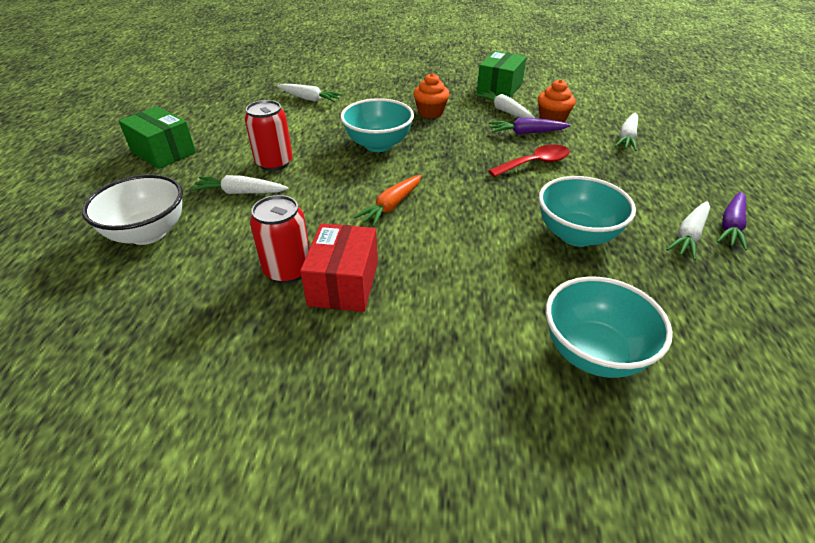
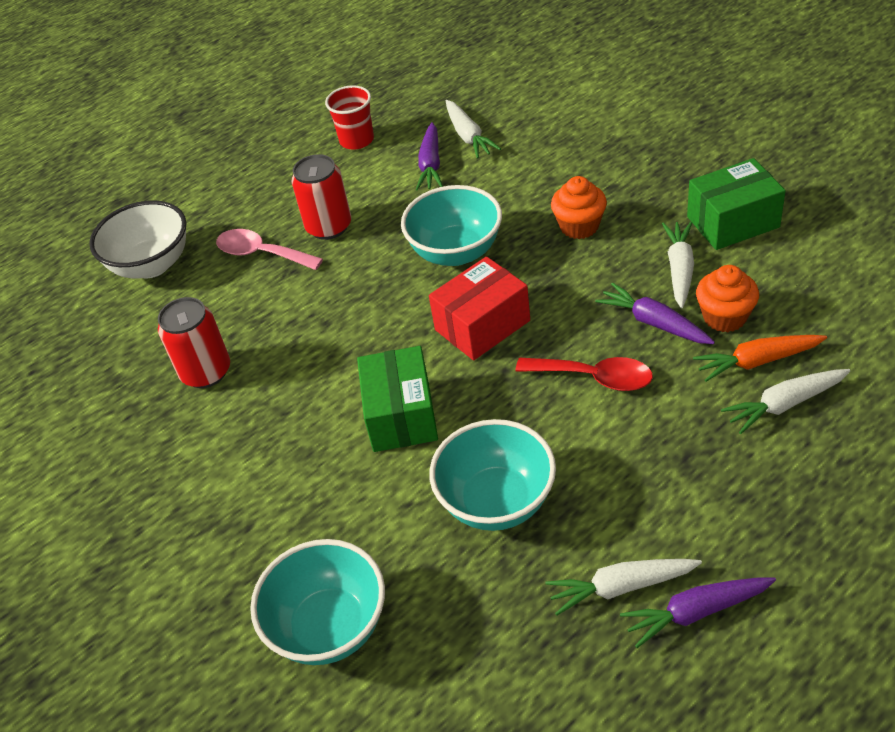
camera: 50 degrees right, 5 degrees up
green box [119,106,196,169] -> green box moved to [357,346,438,452]
white carrot [191,175,288,194] -> pink spoon [216,229,323,270]
red box [300,223,378,312] -> red box moved to [429,257,530,360]
orange carrot [354,175,422,227] -> orange carrot moved to [693,335,827,382]
none -> red cup [325,85,374,150]
none -> purple carrot [416,122,443,191]

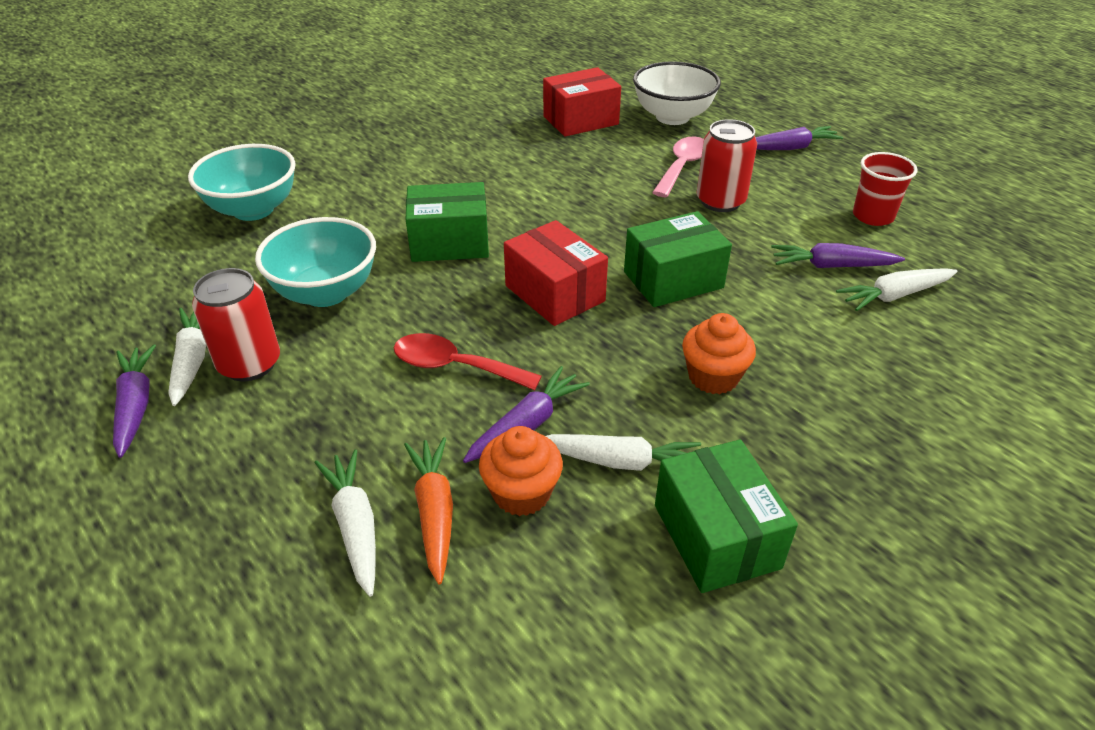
camera: 85 degrees right, 5 degrees down
red can [158,297,230,388] -> red can moved to [192,268,280,381]
turquoise bowl [401,185,502,266] -> green box [624,211,732,307]
red spoon [516,357,653,391] -> red spoon turned 90 degrees clockwise [394,333,542,390]
none -> red box [543,67,621,137]
none -> purple carrot [755,126,843,150]

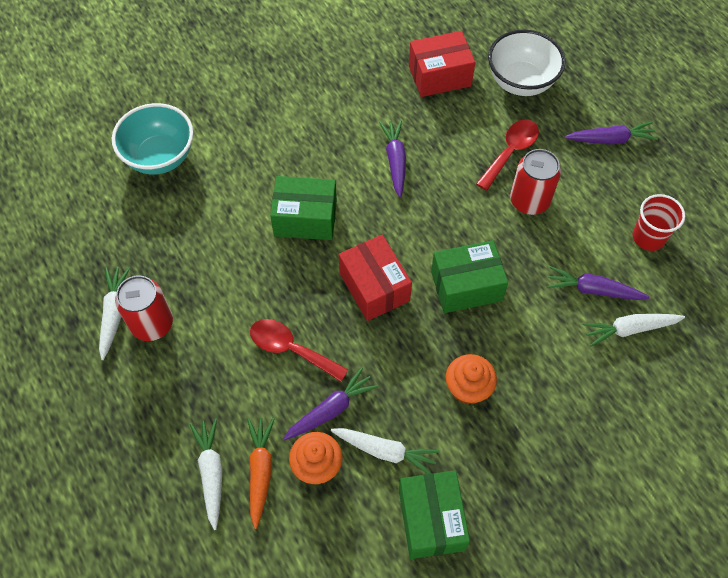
camera: 10 degrees right, 20 degrees up
purple carrot [113,344,156,458] -> purple carrot moved to [379,120,406,198]
turquoise bowl [255,217,376,307] -> none
pink spoon [652,136,704,197] -> red spoon [476,120,539,191]

